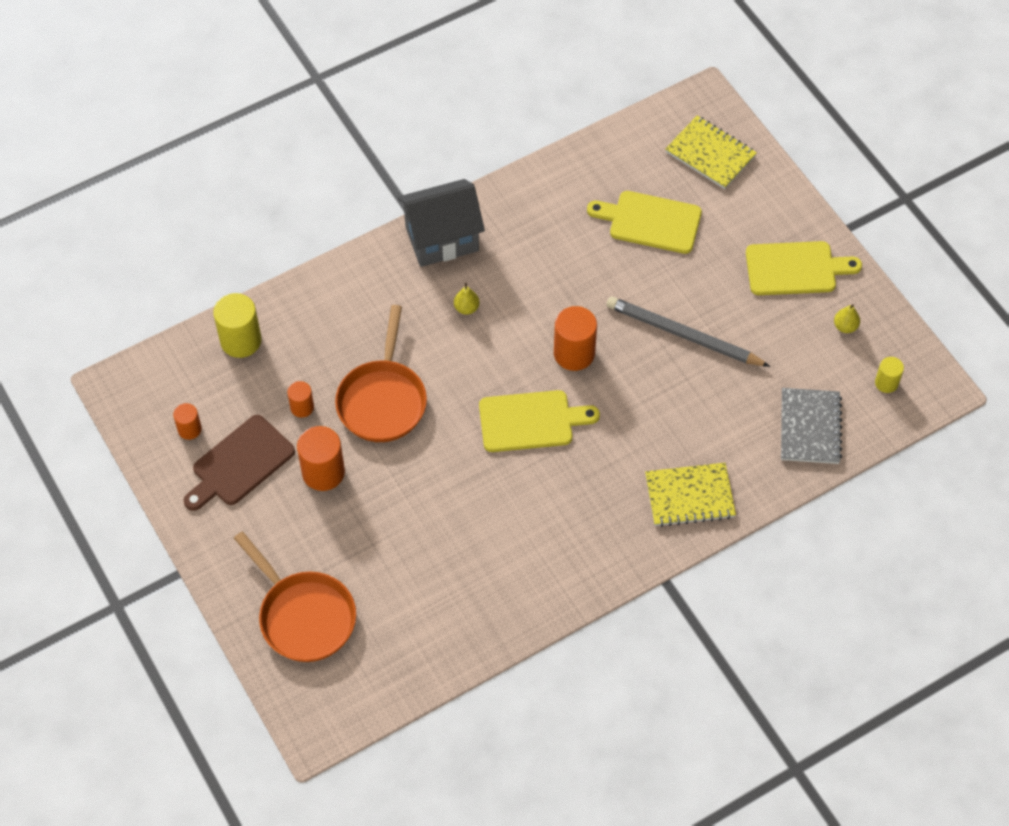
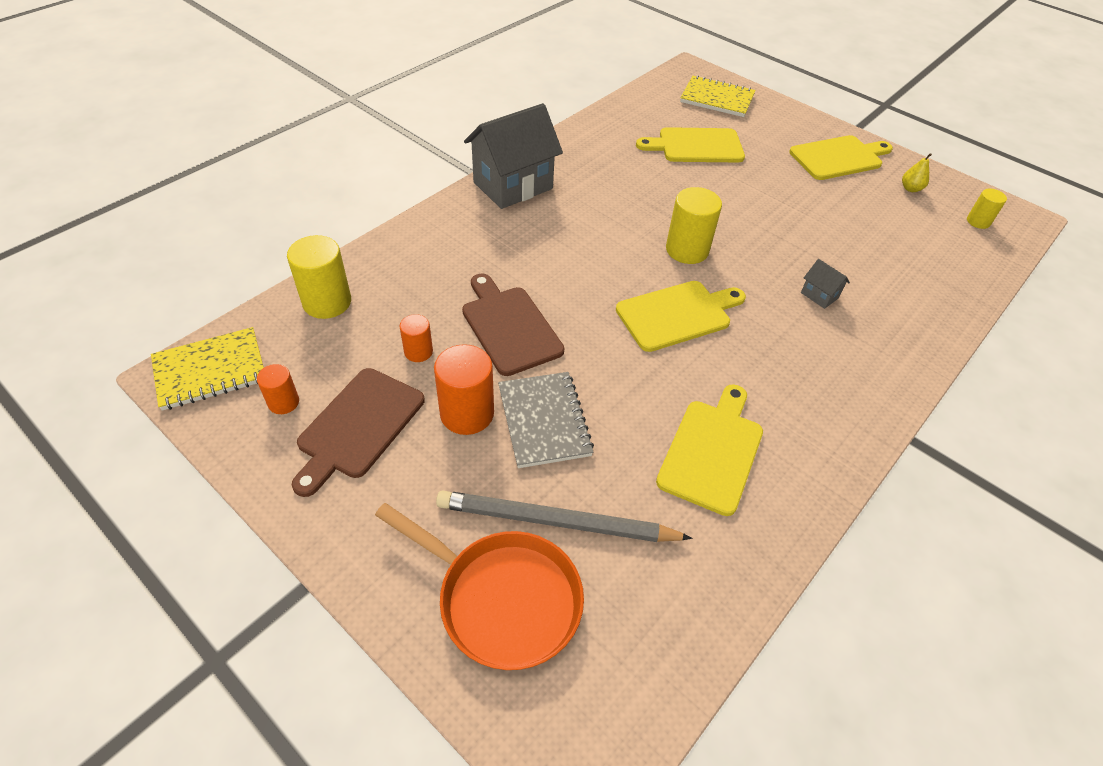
camera: 20 degrees left, 10 degrees down
orange pan [335,305,427,442] -> brown cutting board [462,273,564,376]
yellow pear [454,283,480,315] -> none
orange cylinder [554,306,597,371] -> yellow cylinder [666,187,722,264]
grey pencil [606,296,770,367] -> grey pencil moved to [436,490,692,542]
yellow notebook [645,463,736,527] -> yellow notebook moved to [151,327,264,411]
grey notebook [781,388,842,464] -> grey notebook moved to [498,372,594,468]
none -> yellow cutting board [656,384,763,516]
none -> grey house [801,259,850,309]

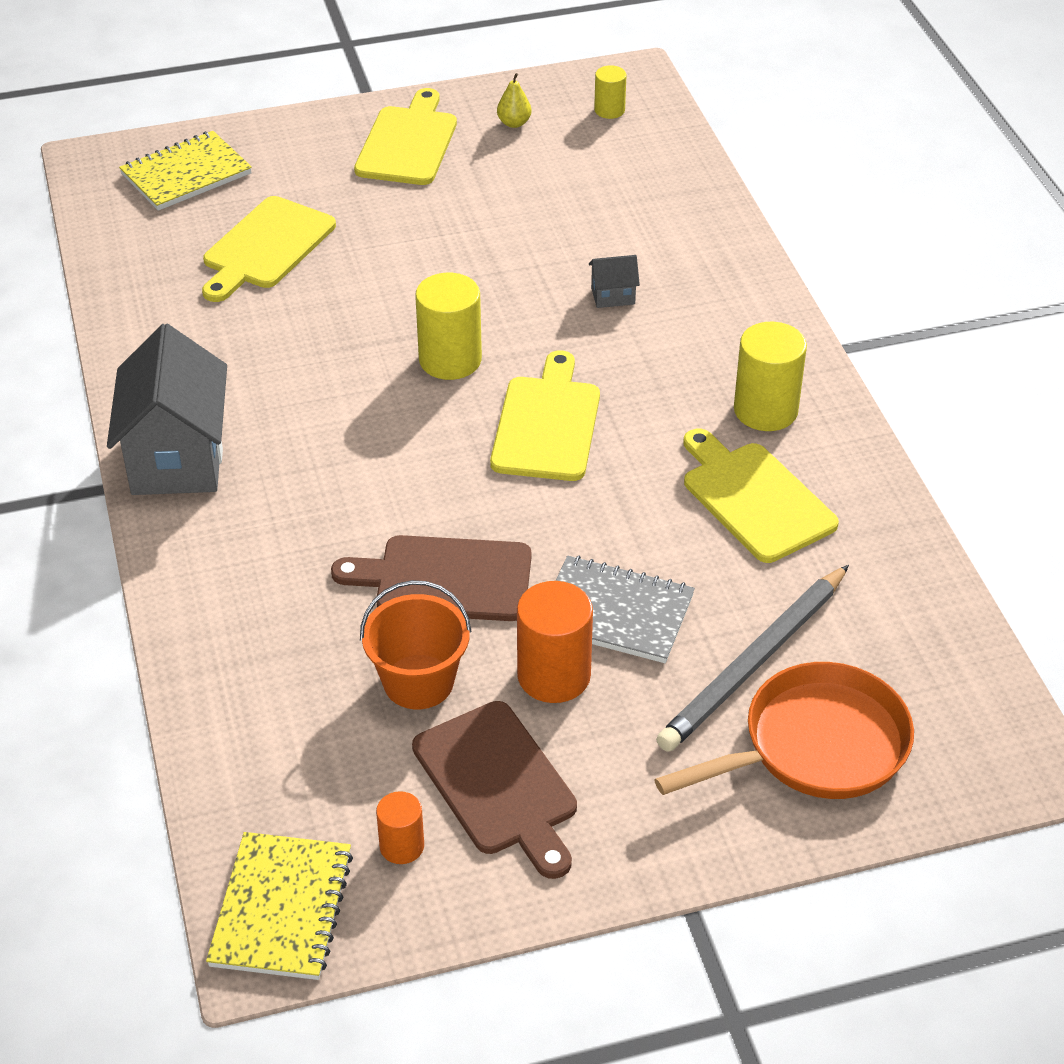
camera: 55 degrees left, 5 degrees down
yellow cylinder [287,235,351,319] -> yellow cylinder moved to [734,322,807,431]
orange cylinder [400,314,433,362] -> orange bucket [360,580,472,709]

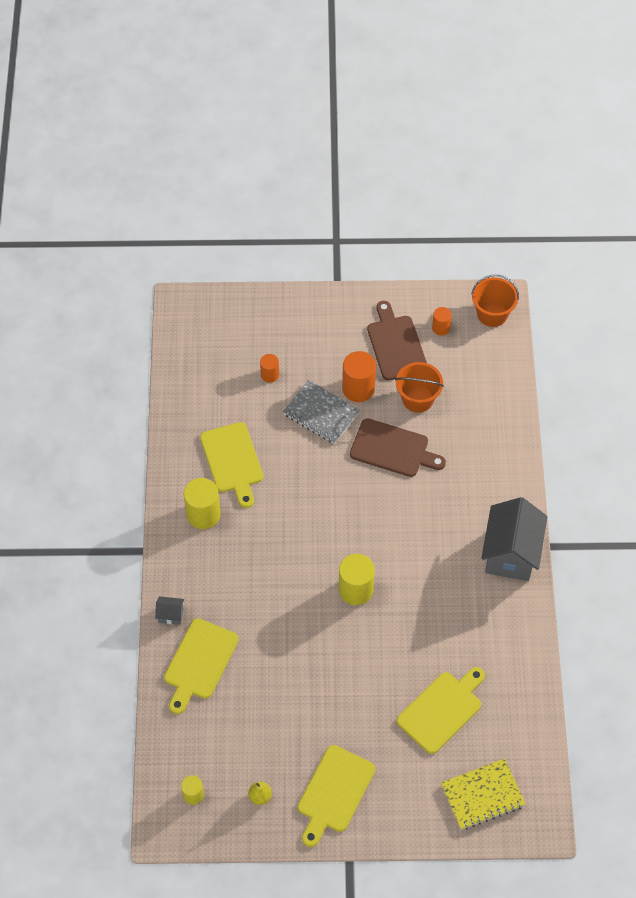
camera: 165 degrees left, 15 degrees up
yellow notebook [206,832,353,980] -> orange bucket [471,275,519,327]
yellow cutting board [490,350,600,481] -> yellow cutting board moved to [164,618,238,714]
grey house [589,255,640,308] -> grey house moved to [155,596,184,625]
orange pan [654,662,914,799] -> none
grey pencil [656,565,849,752] -> orange cylinder [260,354,279,383]

